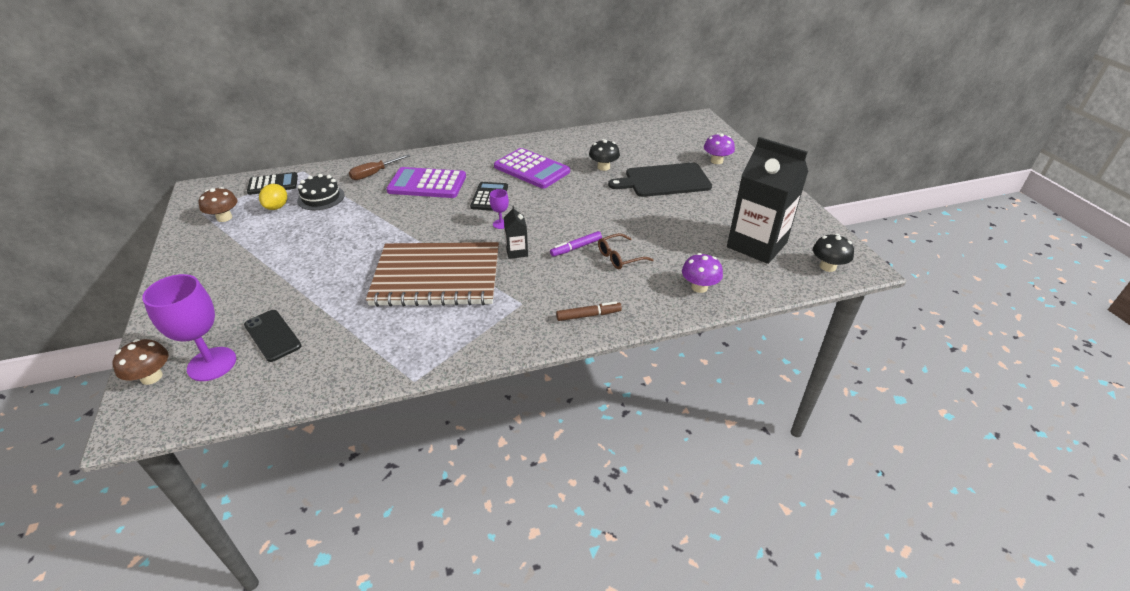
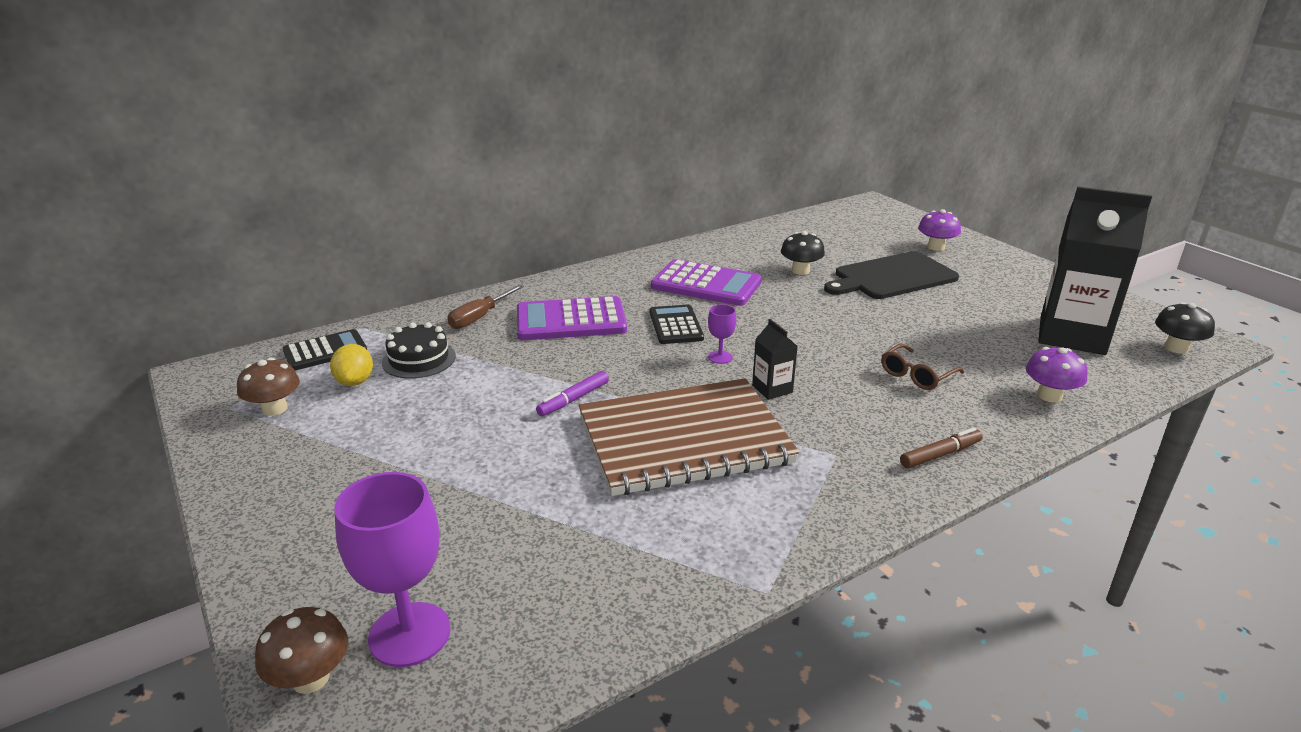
camera: 15 degrees left, 10 degrees down
black phone [244,310,302,362] -> none
purple marker [550,231,602,257] -> purple marker moved to [536,371,609,416]

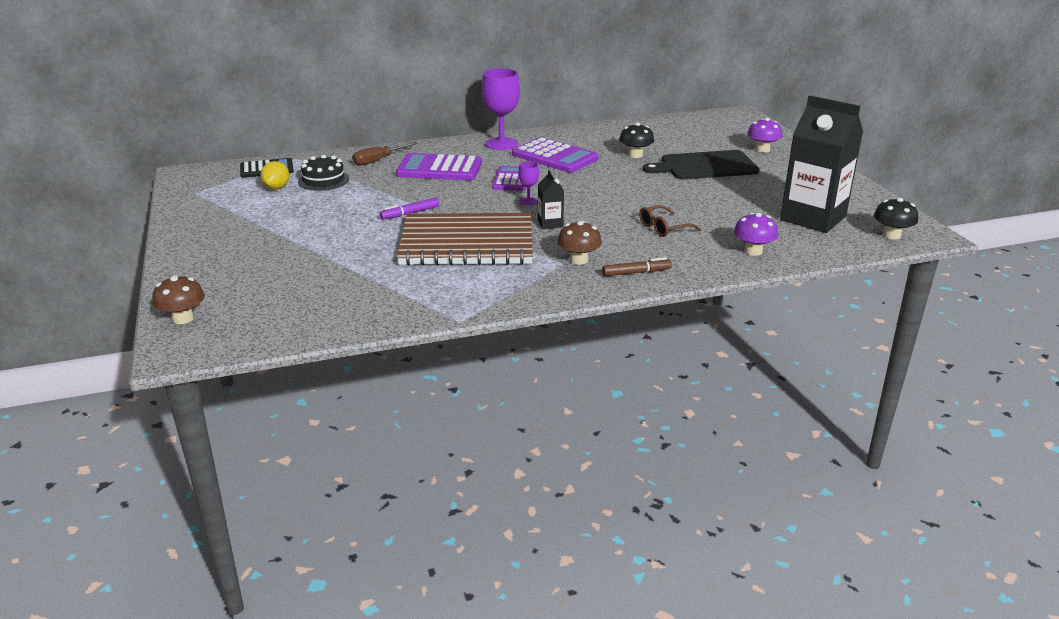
camera: 15 degrees right, 0 degrees up
brown mushroom [237,358,300,416] -> brown mushroom moved to [557,221,602,265]
purple goblet [334,472,451,667] -> purple goblet moved to [482,68,520,150]
black calculator [649,305,704,344] -> purple calculator [492,166,527,191]

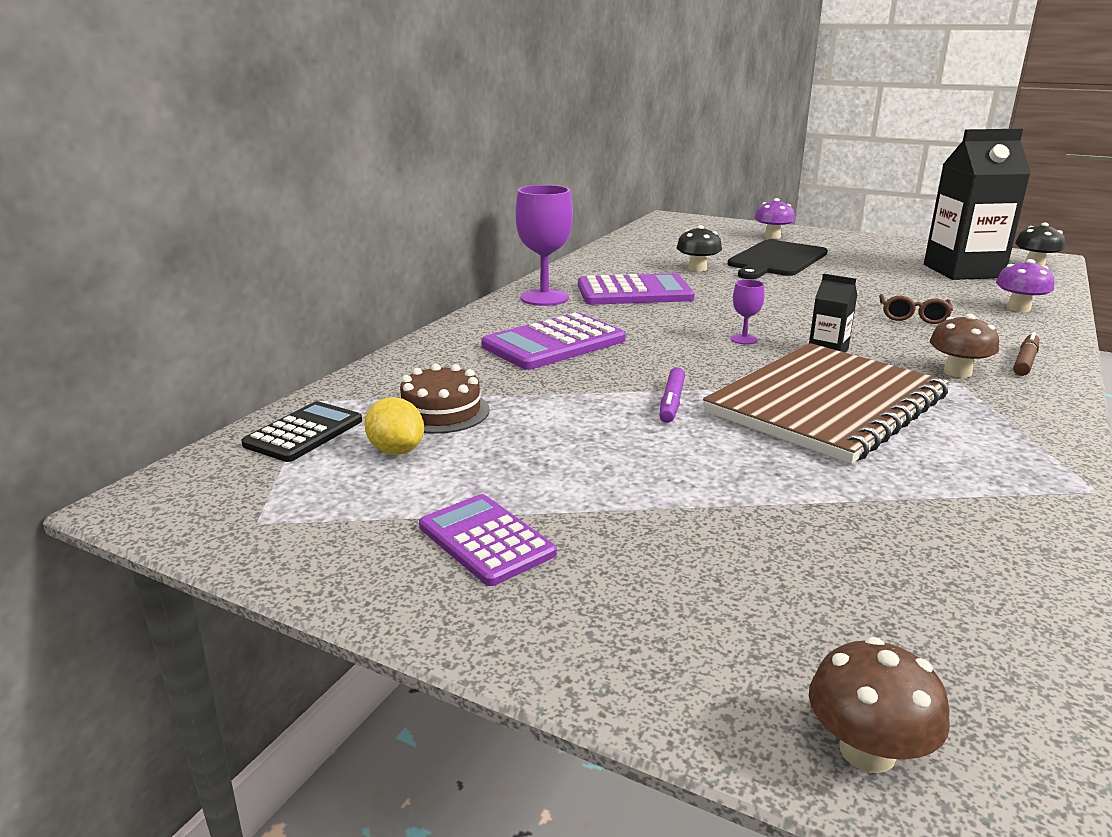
camera: 45 degrees left, 5 degrees down
black cake [298,155,349,191] -> brown cake [400,364,490,434]
brown screwdriver [352,142,417,166] -> none
purple calculator [492,166,527,191] -> purple calculator moved to [419,494,557,586]

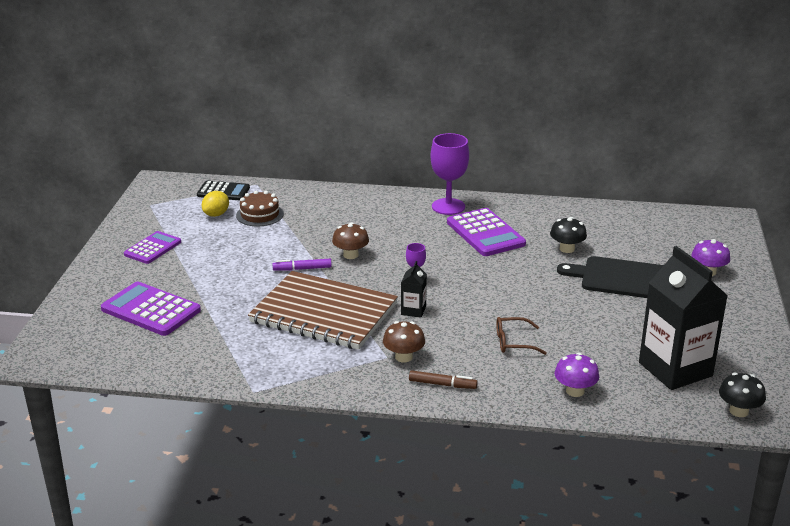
camera: 70 degrees right, 5 degrees up
purple calculator [481,312,626,370] -> purple calculator moved to [101,282,201,336]
brown mushroom [809,637,950,773] -> brown mushroom moved to [332,223,369,259]

